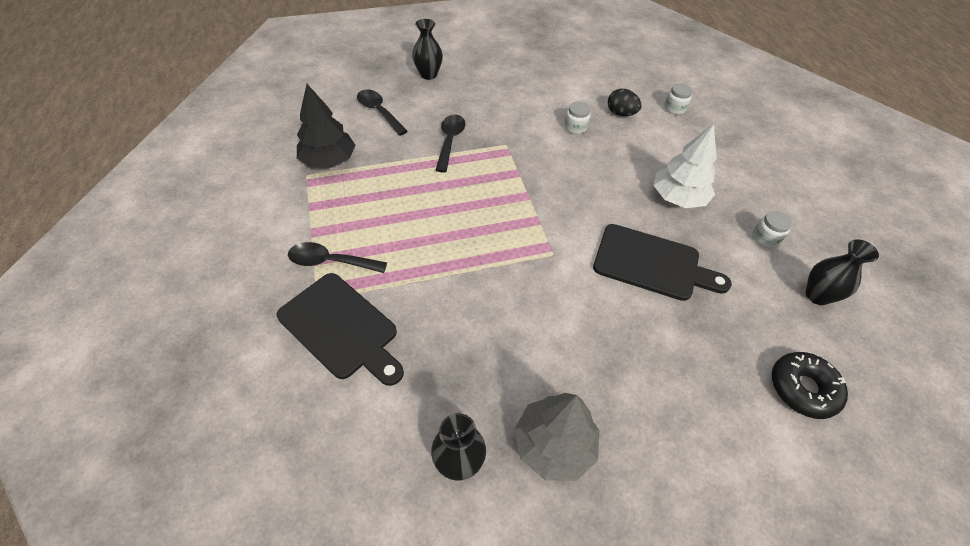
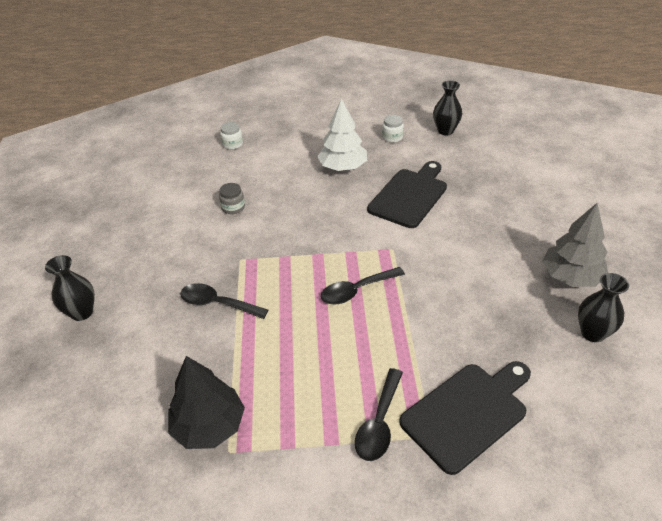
camera: 75 degrees left, 10 degrees down
black spoon [357,89,408,136] -> black spoon moved to [321,267,405,305]
white jar [564,102,591,134] -> grey jar [219,183,245,214]
black egg [608,89,641,116] -> none
black donut [772,352,848,419] -> none

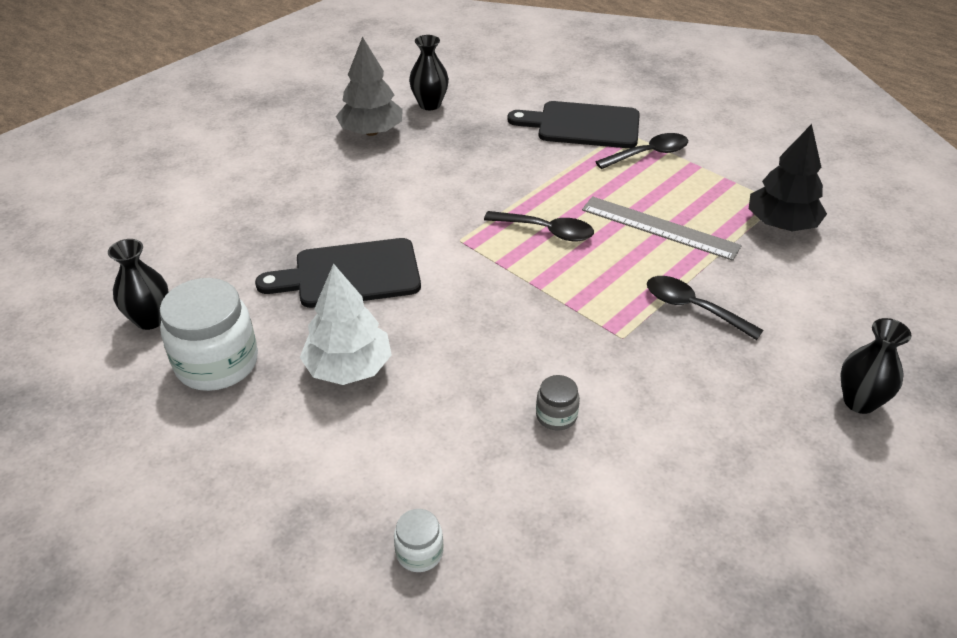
camera: 135 degrees left, 0 degrees up
black spoon [180,283,268,319] -> black spoon turned 150 degrees clockwise [647,276,763,340]
white jar [382,115,404,143] -> white jar [160,278,258,391], size x2.11
none -> grey ruler [582,196,742,261]

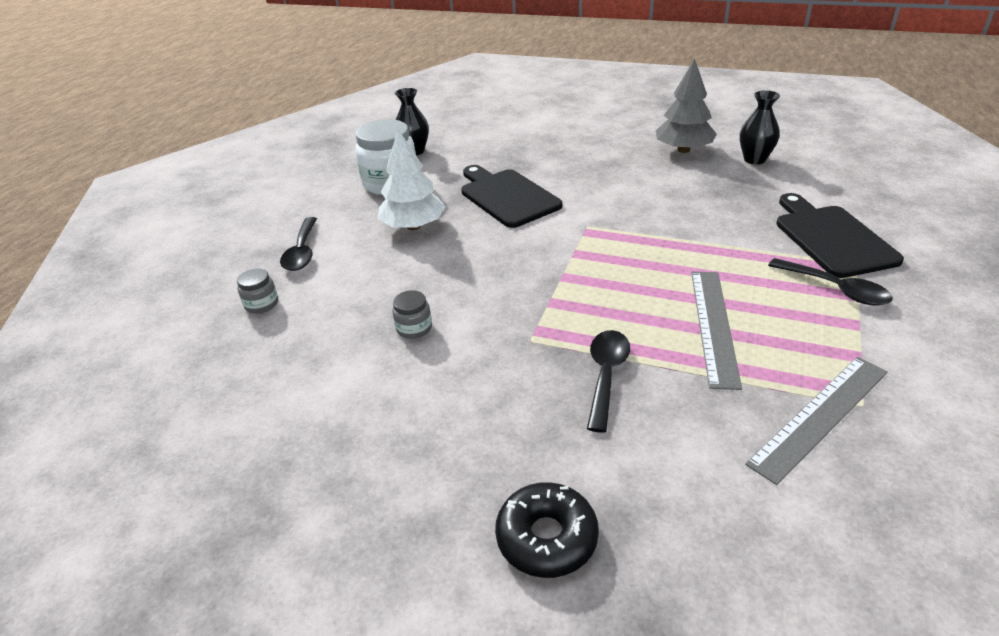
camera: 70 degrees right, 5 degrees down
white jar [394,509,444,572] -> grey jar [237,268,278,314]
black spoon [484,211,594,241] -> black spoon moved to [280,217,317,271]
black tree [749,124,827,232] -> grey ruler [745,357,888,485]
black vase [840,318,912,414] -> black donut [495,482,599,578]

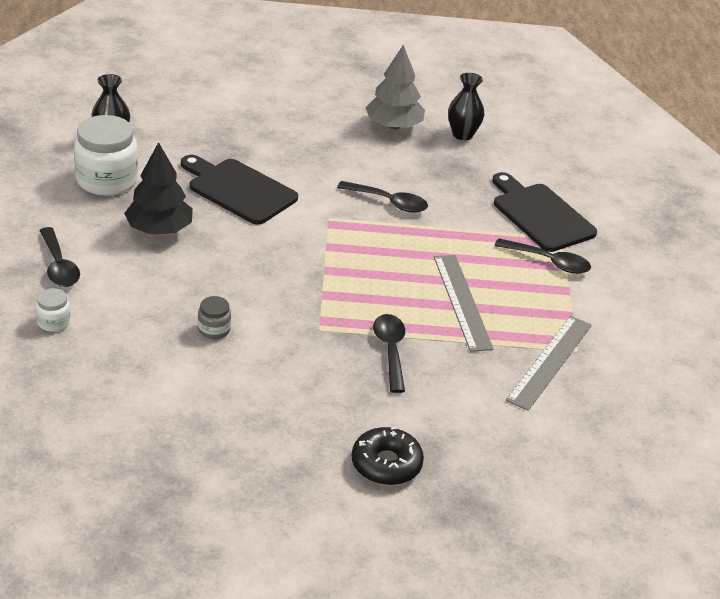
camera: 25 degrees left, 0 degrees up
grey jar [237,268,278,314] -> white jar [36,288,70,332]
white tree [378,129,446,230] -> black tree [124,142,193,235]
none -> black spoon [337,181,428,213]

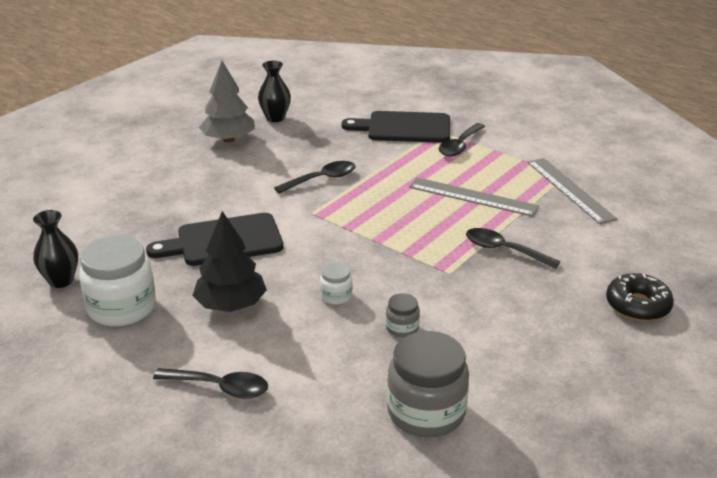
camera: 50 degrees left, 5 degrees down
white jar [36,288,70,332] -> white jar moved to [320,263,352,305]
black spoon [494,238,591,274] -> black spoon turned 150 degrees clockwise [439,123,485,157]
none -> grey jar [387,331,469,437]

